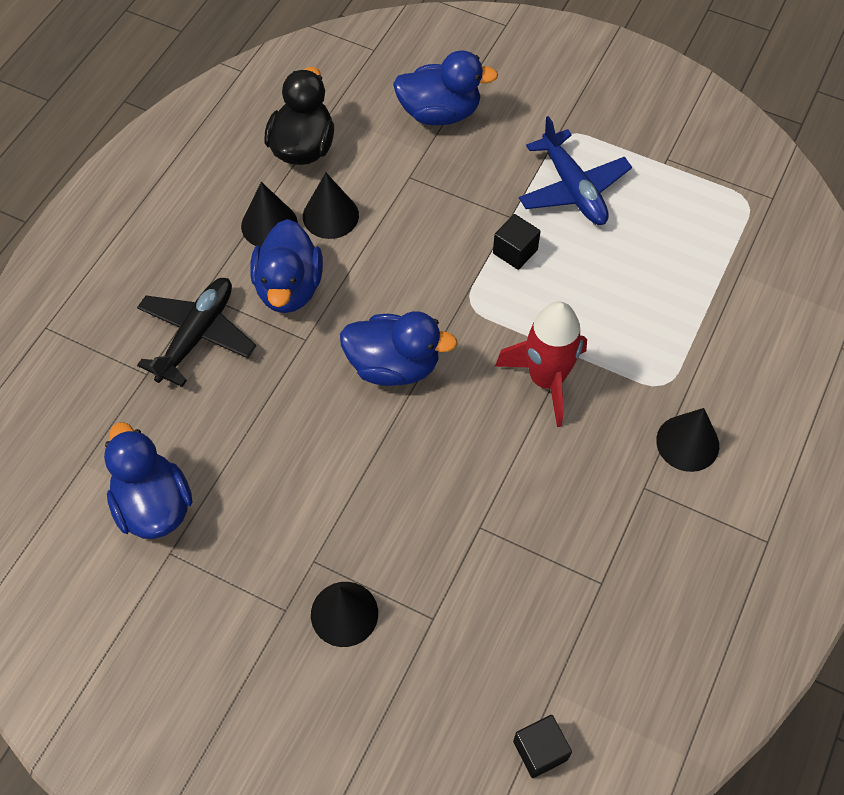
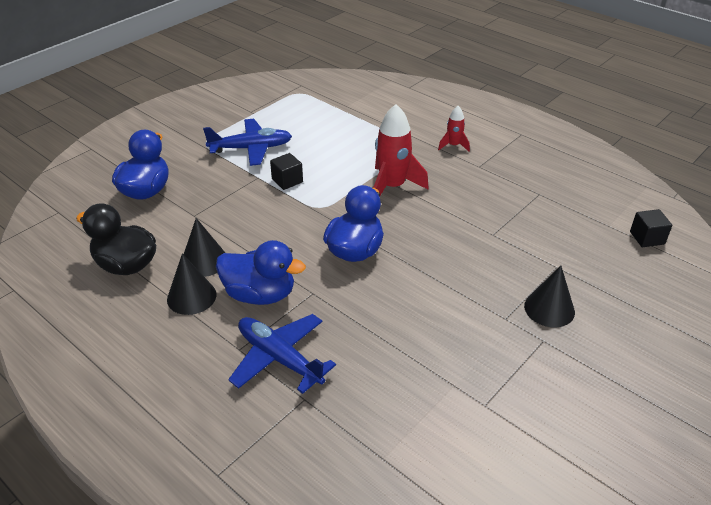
camera: 75 degrees left, 20 degrees down
blue duck [104,422,192,539] -> none
black plane [137,278,256,387] -> blue plane [228,314,336,394]
black cone [656,408,719,472] -> red rocket [438,106,470,152]

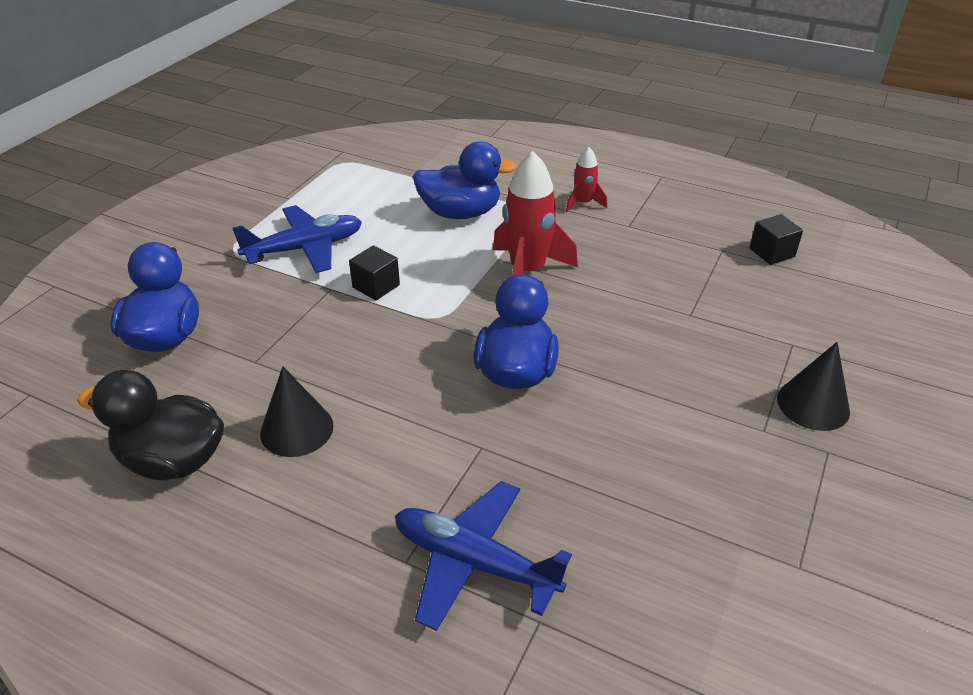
camera: 15 degrees left, 0 degrees up
black cone [167,253,216,315] -> none
blue duck [216,240,306,305] -> blue duck moved to [413,141,517,219]
black cube [630,209,672,247] -> black cube moved to [749,214,803,265]

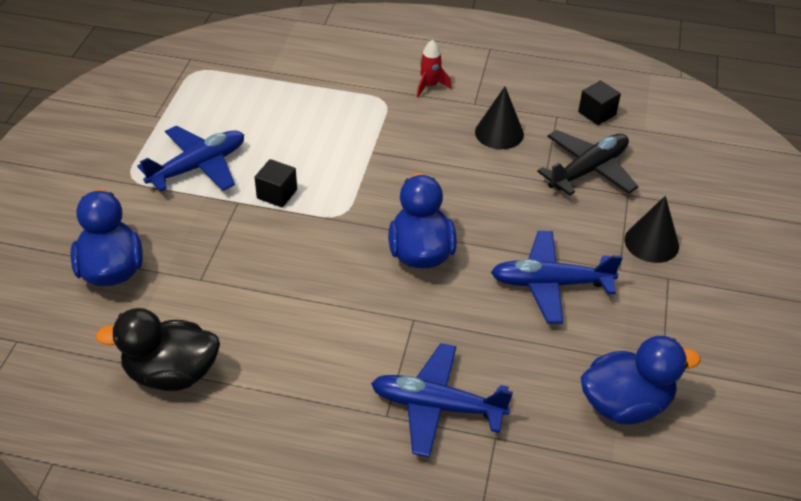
camera: 15 degrees left, 5 degrees up
black cone [260,366,333,457] -> black cone moved to [475,87,524,149]
blue duck [413,141,517,219] -> blue duck moved to [580,336,701,425]
red rocket [493,151,578,276] -> none
none -> blue plane [491,231,623,324]
none -> black plane [537,130,639,195]

